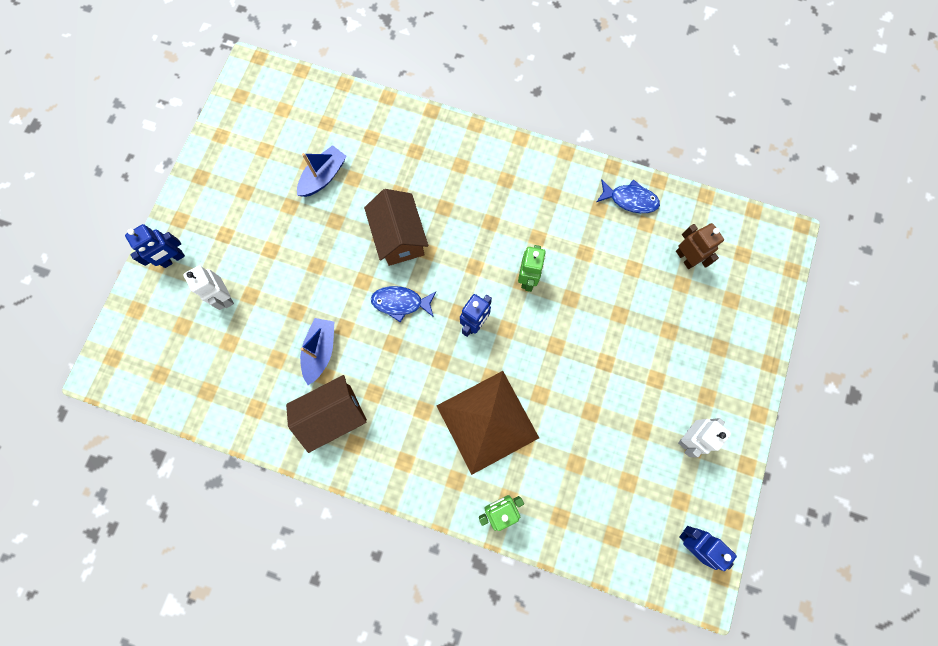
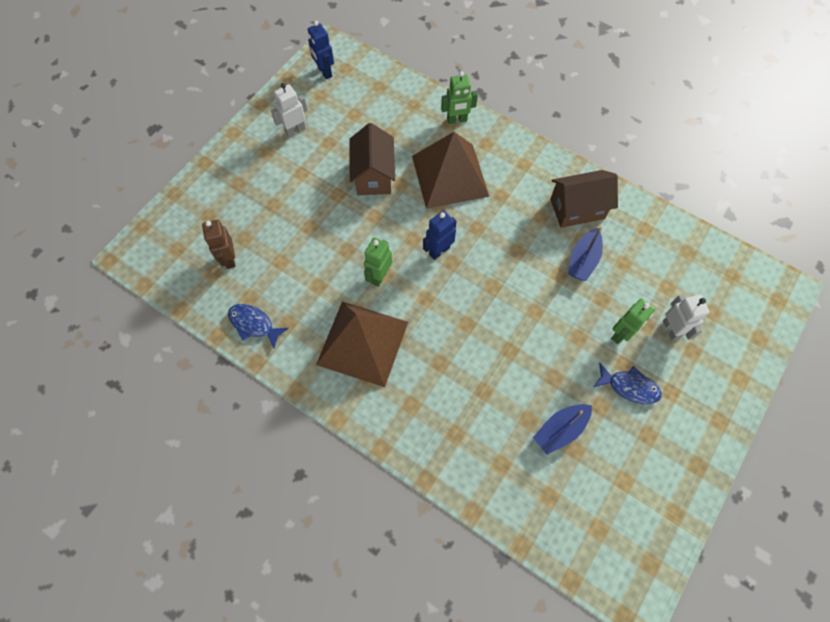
camera: 165 degrees left, 10 degrees down
blue robot [125,224,185,268] -> none
brown house [364,189,428,266] -> brown house moved to [350,123,395,195]
blue fish [371,286,436,323] -> blue fish moved to [594,363,662,404]
none -> brown pyramid [316,302,408,387]
none -> green robot [611,298,655,344]

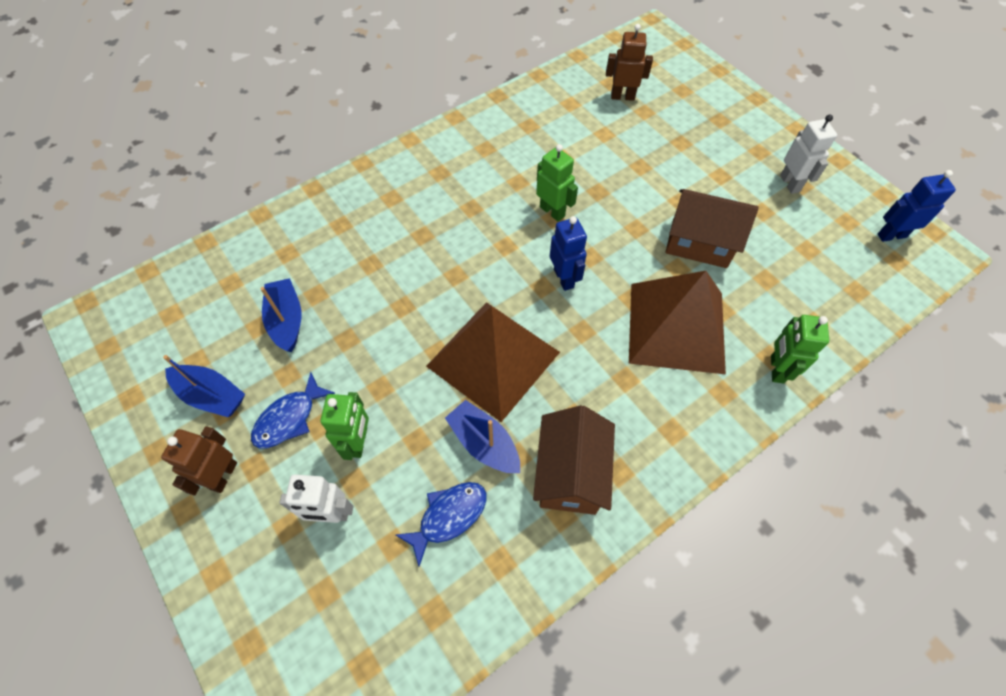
camera: 110 degrees right, 5 degrees down
blue fish [228,304,289,349] -> blue fish moved to [396,482,487,566]
brown pyramid [316,302,408,387] -> brown pyramid moved to [426,302,560,422]
green robot [611,298,655,344] -> green robot turned 150 degrees counterclockwise [320,392,369,460]
none -> brown robot [161,426,237,495]
none -> blue boat [163,355,245,417]

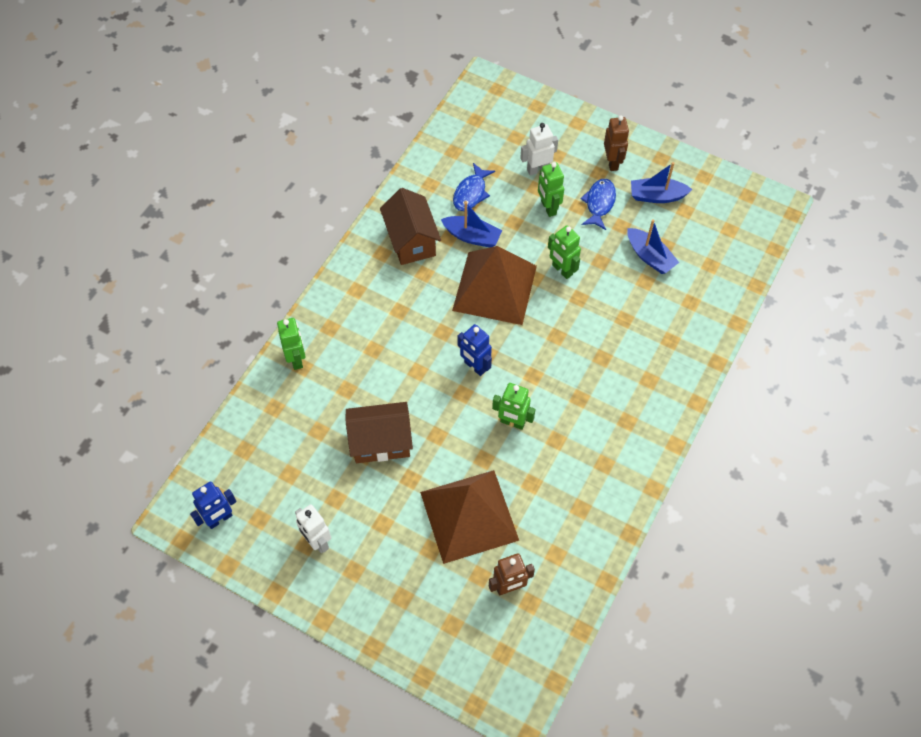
camera: 155 degrees right, 0 degrees up
brown pyramid [629,271,726,375] -> brown pyramid moved to [420,470,519,564]
none -> green robot [548,225,581,279]

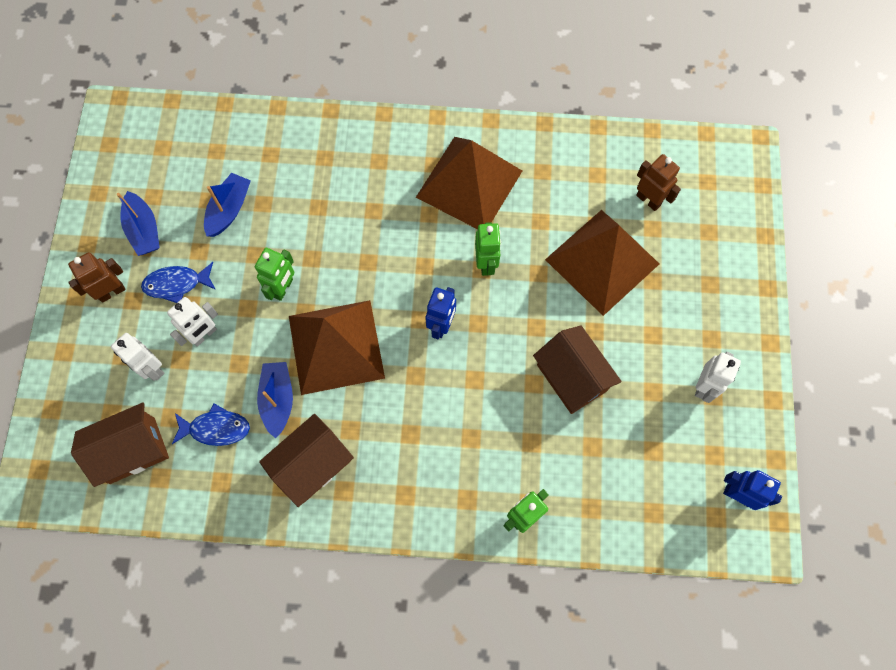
camera: 115 degrees left, 10 degrees up
green robot [538,162,564,217] -> white robot [167,297,218,347]
none -> brown house [71,402,169,487]
none -> brown pyramid [416,137,522,229]

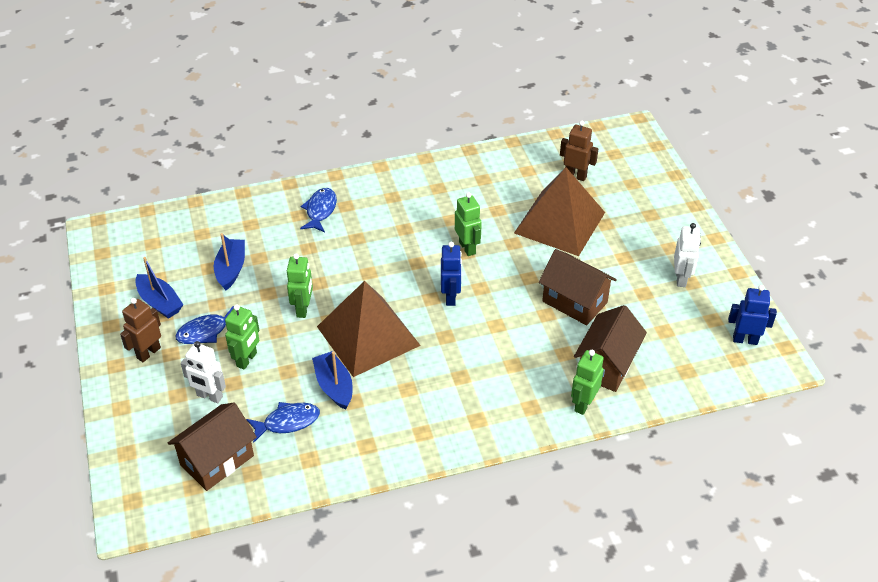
camera: 20 degrees left, 25 degrees down
white robot [167,297,218,347] -> green robot [225,304,259,370]
brown house [259,414,354,507] -> brown house moved to [574,305,647,392]
brown pyramid [416,137,522,229] -> none
none -> blue fish [300,188,337,232]

